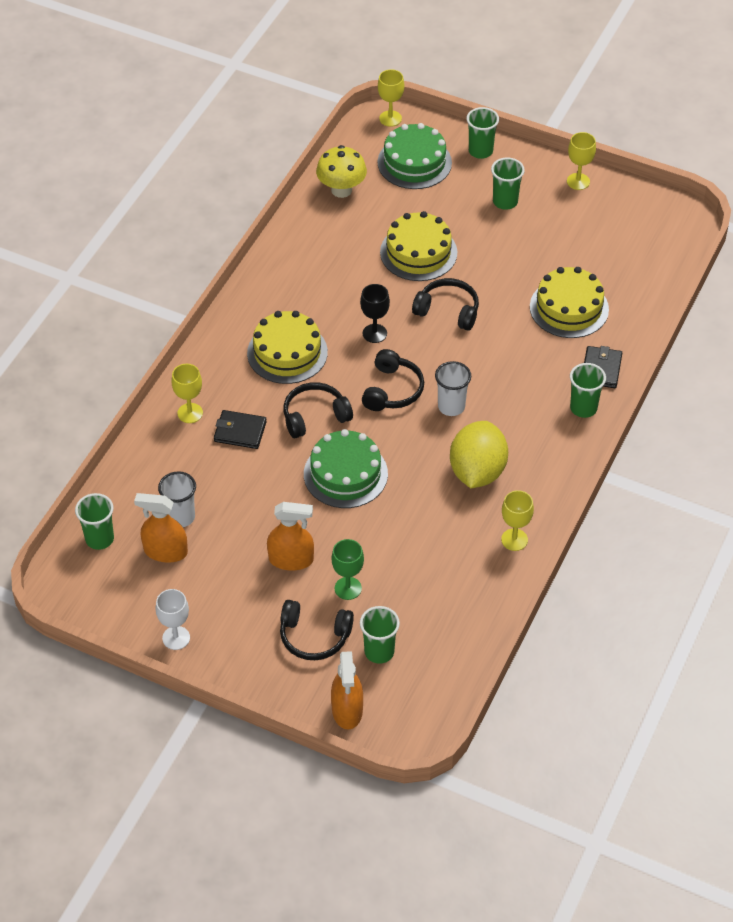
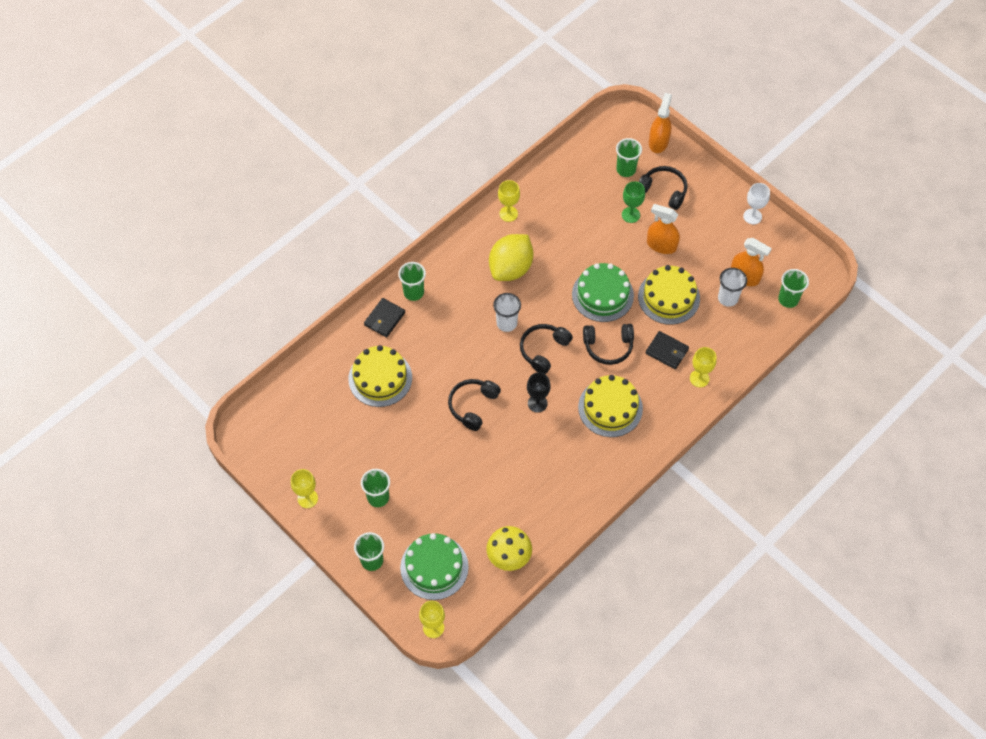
camera: 160 degrees left, 10 degrees up
yellow cake [380,211,457,281] -> yellow cake moved to [638,265,700,325]
black headphones [412,278,479,331] -> black headphones turned 75 degrees clockwise [448,379,501,431]

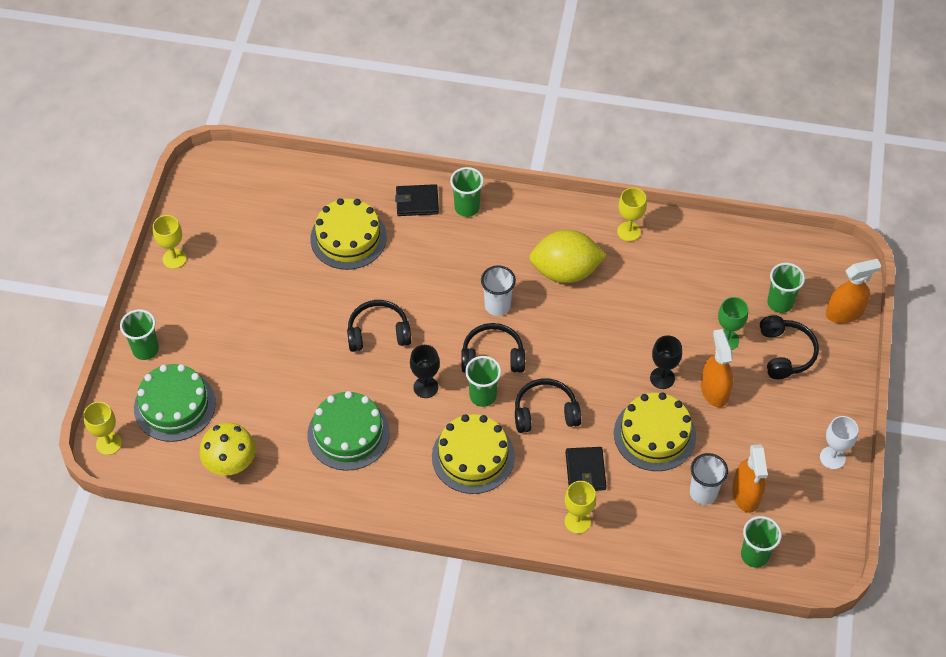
camera: 55 degrees right, 5 degrees down
green cup [361,469,390,507] -> green cup moved to [465,356,501,407]
green cake [572,263,634,322] -> green cake moved to [307,391,390,471]
black headphones [583,324,634,365] -> black headphones turned 120 degrees clockwise [515,379,581,433]
none -> black goblet [650,335,682,389]

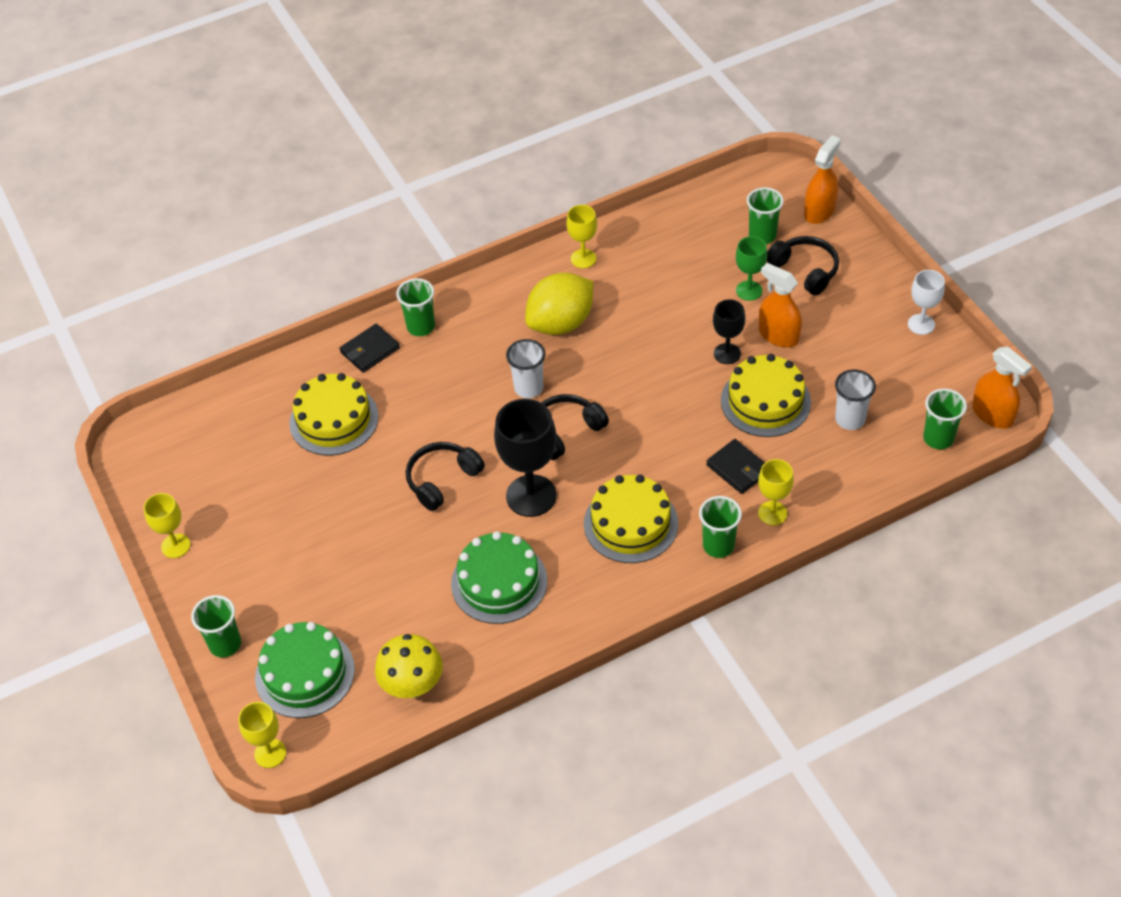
camera: 35 degrees left, 5 degrees down
black goblet [410,345,440,398] -> black goblet [494,399,557,517], size x1.76
green cup [465,356,501,407] -> green cup moved to [699,496,742,558]
black headphones [515,379,581,433] -> none
orange spray bottle [732,445,768,513] -> orange spray bottle moved to [972,347,1032,428]

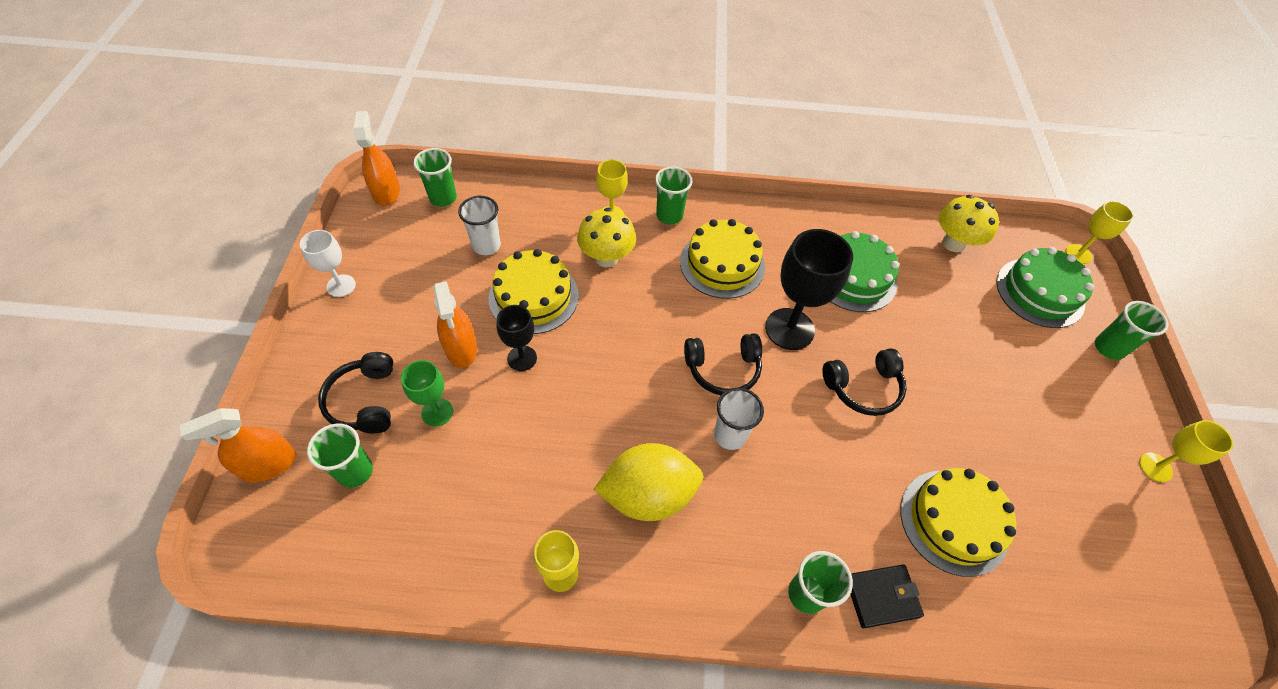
camera: 155 degrees left, 5 degrees up
black wallet [706,439,765,494] -> yellow mushroom [577,208,636,267]

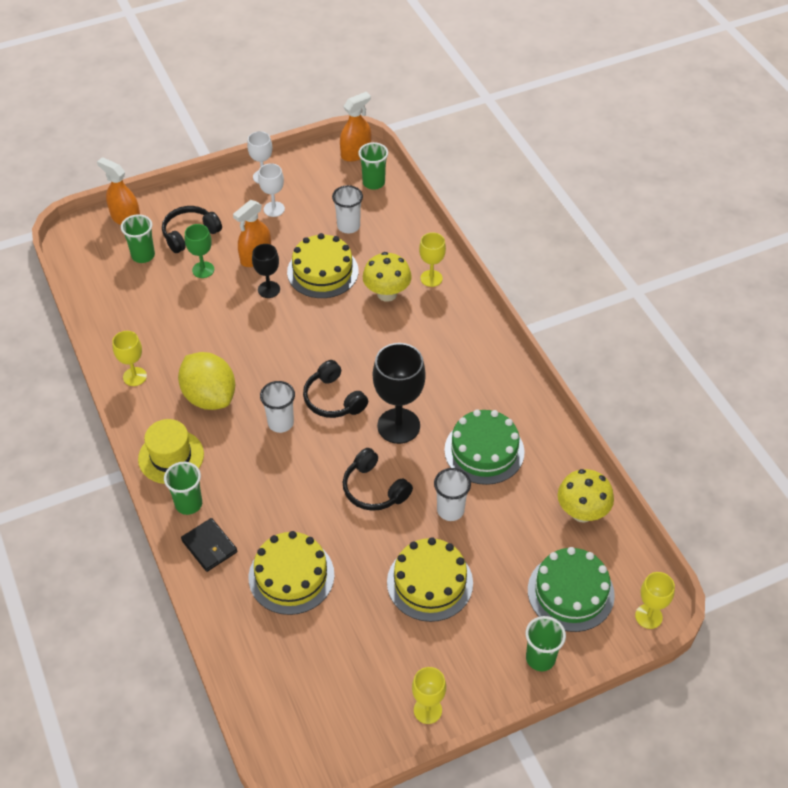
camera: 65 degrees right, 5 degrees down
green cup [655,166,693,224] -> none
yellow cake [680,219,765,299] -> yellow cake moved to [387,537,473,622]
none -> yellow hat [138,419,204,484]
none -> white goblet [258,163,285,217]
none -> white cup [434,468,471,521]

